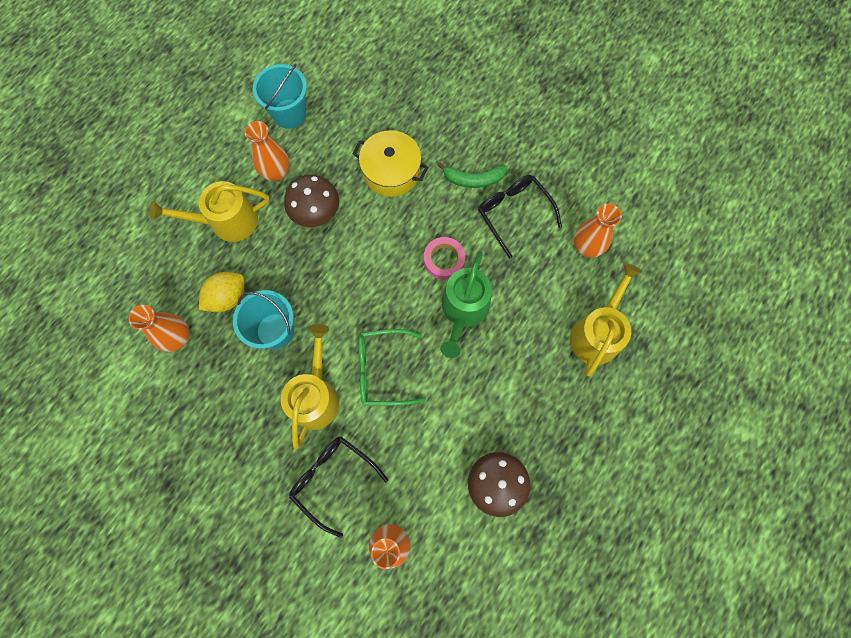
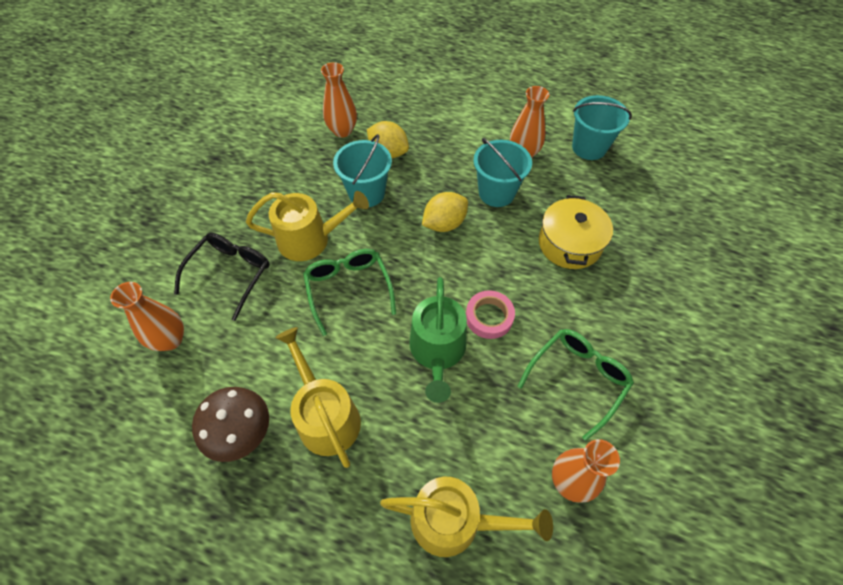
camera: 75 degrees right, 15 degrees down
yellow watering can [150,181,269,242] -> yellow watering can moved to [275,327,361,468]
brown mushroom [284,175,339,227] -> turquoise bucket [474,138,532,207]
green banana [437,162,507,188] -> none
green watering can [440,251,492,358] -> green watering can turned 90 degrees counterclockwise [410,277,467,403]
black glasses [478,175,562,258] -> green glasses [518,329,634,441]
none -> yellow lemon [422,192,468,232]

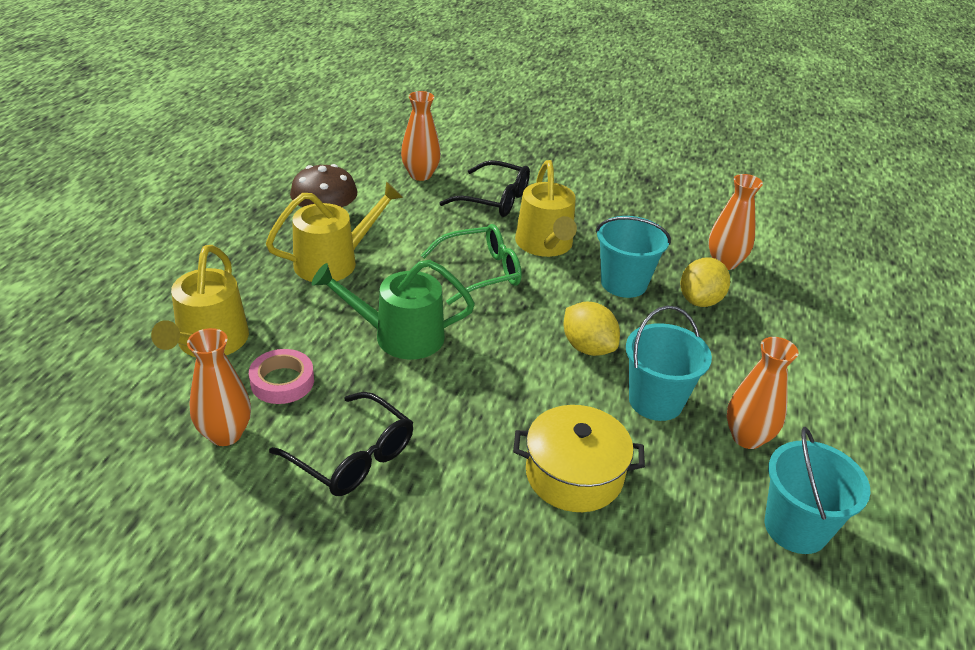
camera: 85 degrees right, 20 degrees down
pink tape [466,290,515,339] -> pink tape moved to [249,349,314,404]
green glasses [518,329,634,441] -> black glasses [269,392,413,496]

